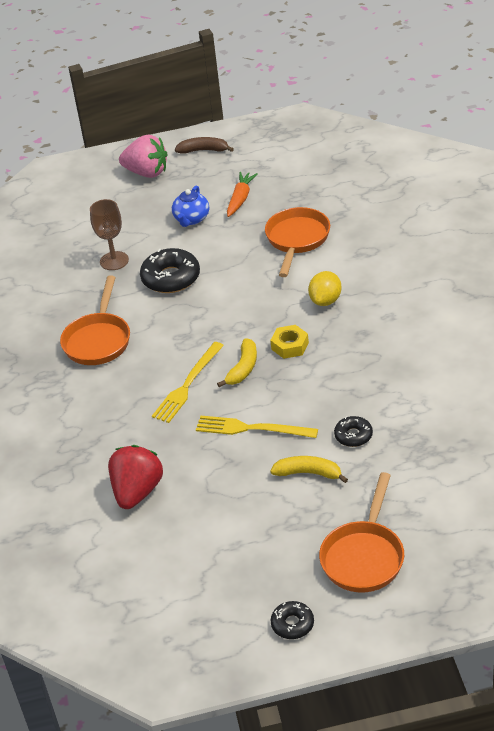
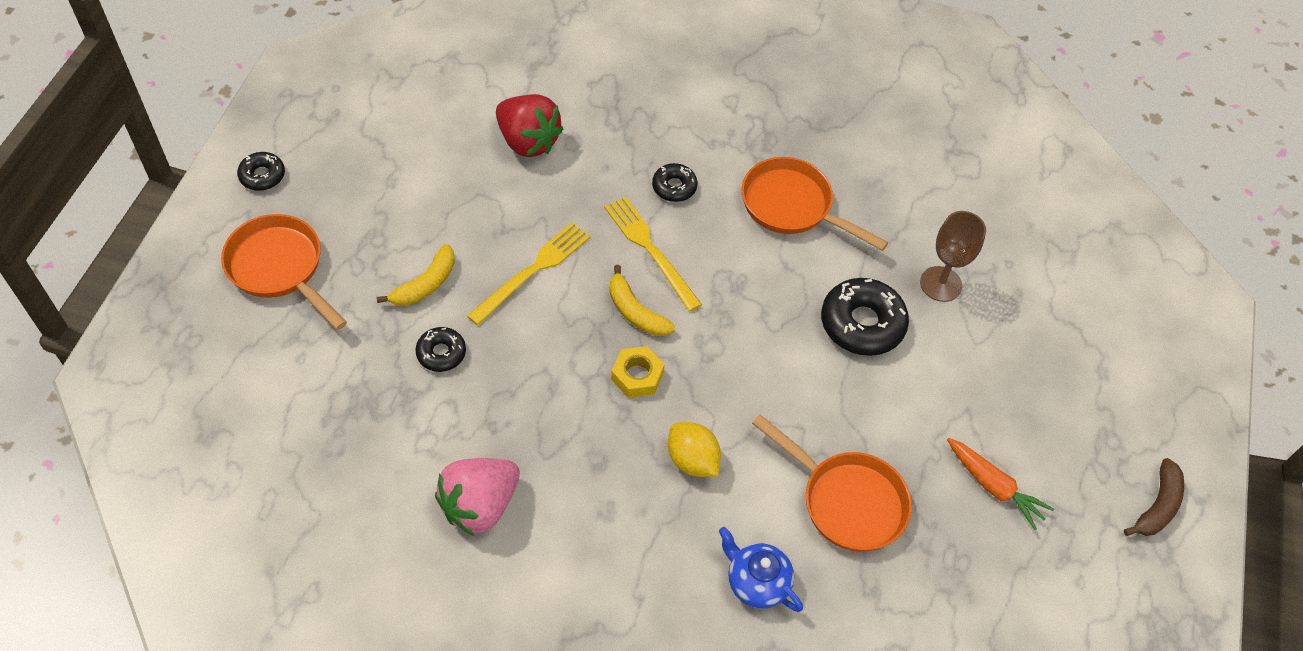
camera: 110 degrees right, 15 degrees up
pink strawberry [119,135,167,178] -> pink strawberry moved to [435,458,520,536]
blue teapot [172,185,209,227] -> blue teapot moved to [719,527,803,612]
none -> black donut [652,163,698,202]

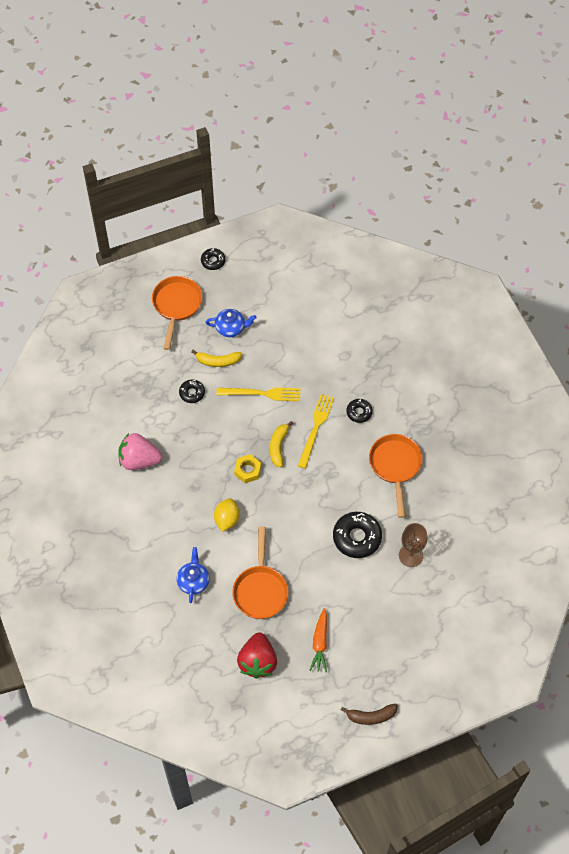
camera: 55 degrees right, 5 degrees up
red strawberry [496,94,563,157] -> red strawberry moved to [237,632,277,679]
none -> blue teapot [205,309,256,337]

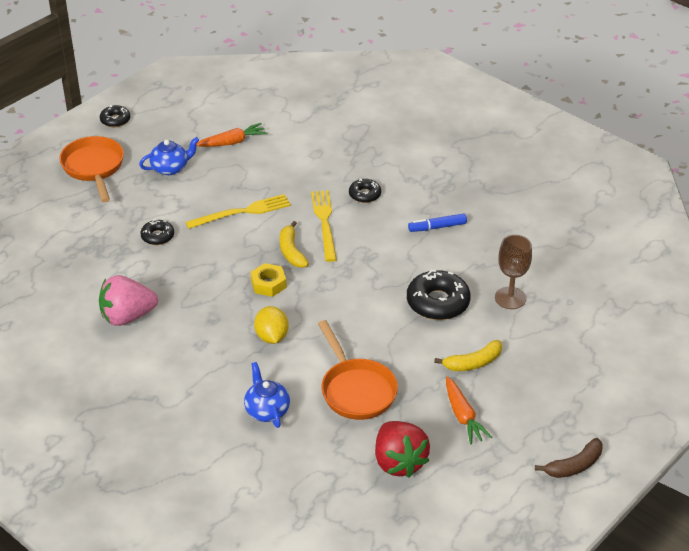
camera: 25 degrees left, 20 degrees down
yellow banana [191,350,242,367] -> yellow banana moved to [434,340,502,371]
orange pan [369,434,423,518] -> blue marker [408,213,467,232]
none -> orange carrot [196,123,267,147]

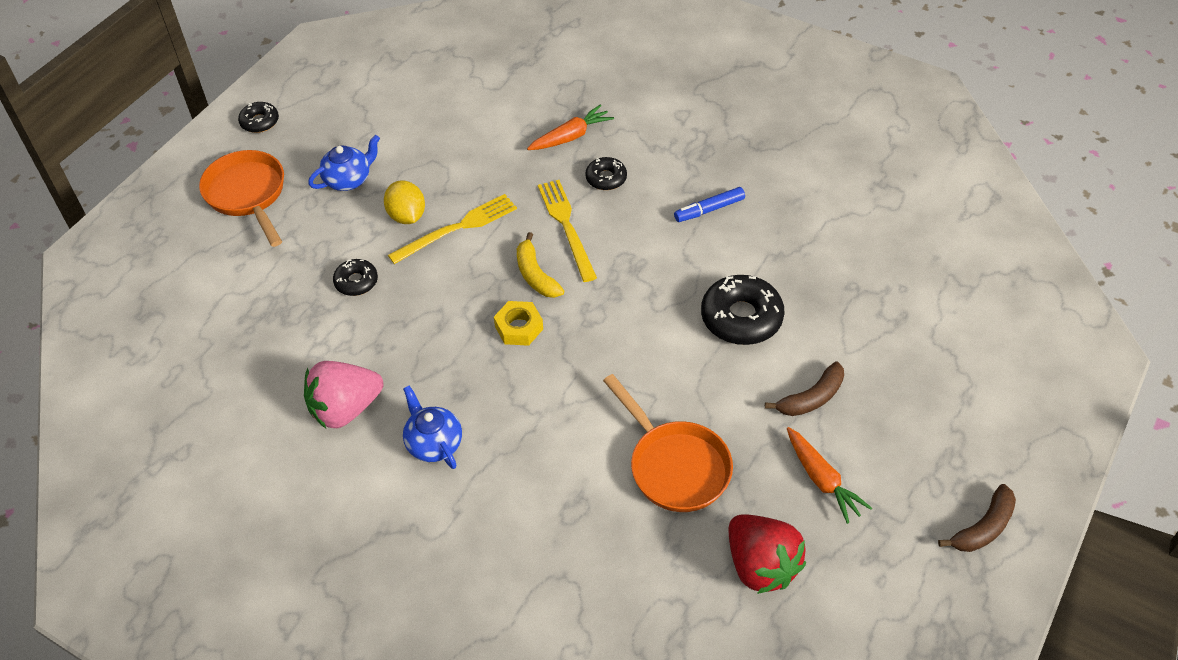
camera: 10 degrees left, 10 degrees up
orange carrot [196,123,267,147] -> orange carrot moved to [527,104,614,150]
blue teapot [244,362,290,428] -> blue teapot moved to [403,385,462,469]
yellow lemon [254,306,289,344] -> yellow lemon moved to [384,181,425,224]
yellow banana [434,340,502,371] -> brown banana [765,361,844,416]
brown goblet [495,235,532,309] -> none

